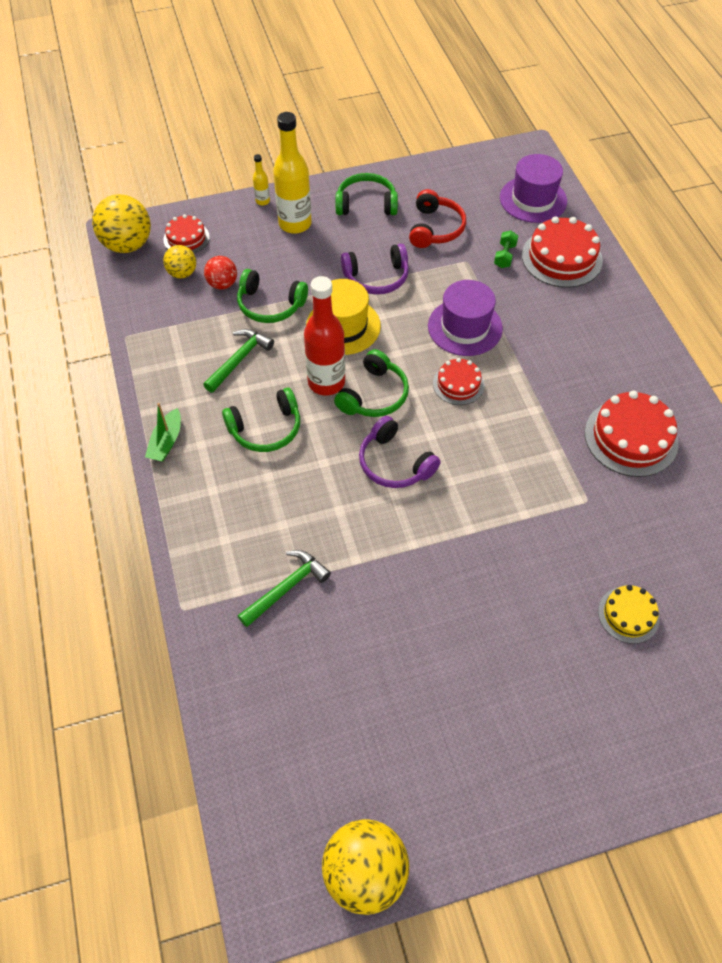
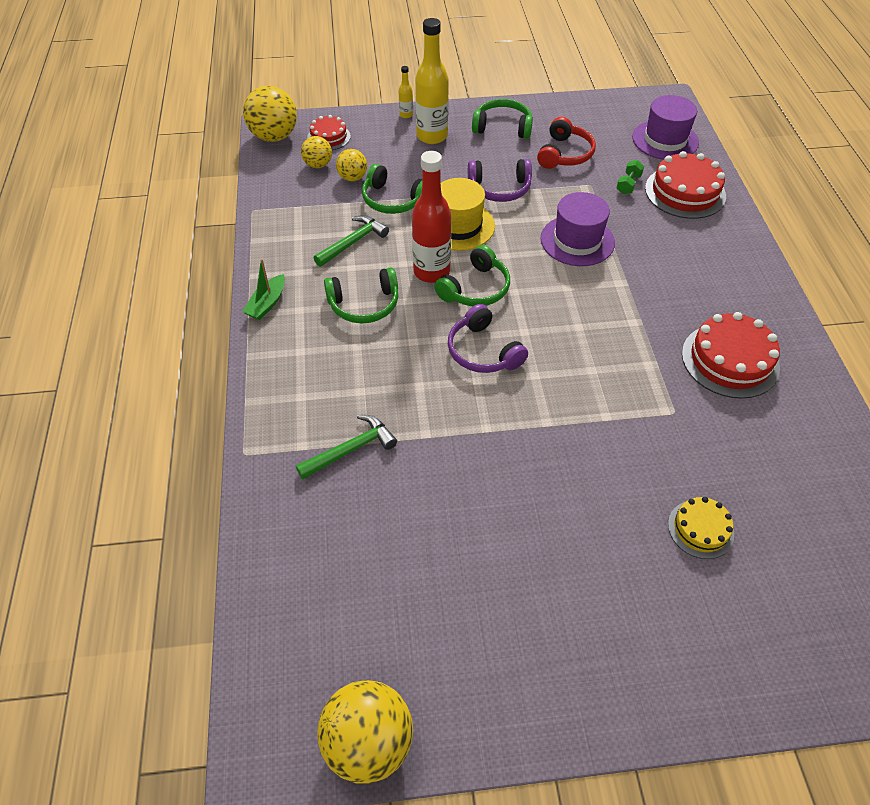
camera: 10 degrees right, 5 degrees down
red ball [204,256,237,289] -> yellow ball [336,149,367,181]
red cake [433,358,485,405] -> none

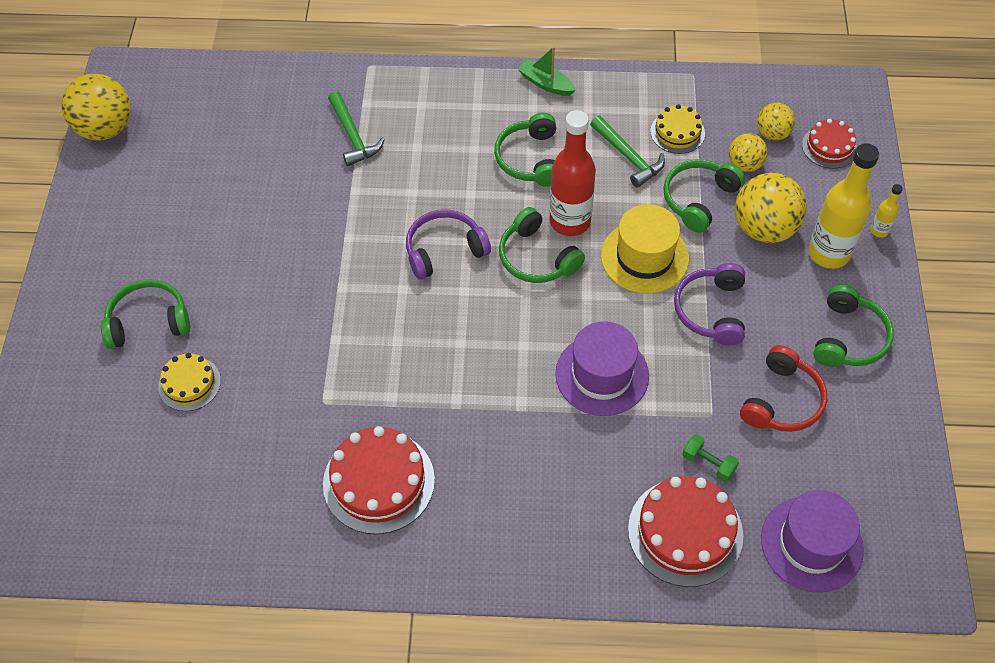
camera: 100 degrees right, 5 degrees up
yellow ball [243,86,297,142] -> yellow ball moved to [735,173,807,243]
red headphones [537,117,596,169] -> red headphones turned 90 degrees counterclockwise [740,345,827,432]
none -> green headphones [101,279,190,349]
none -> yellow cake [650,104,705,154]

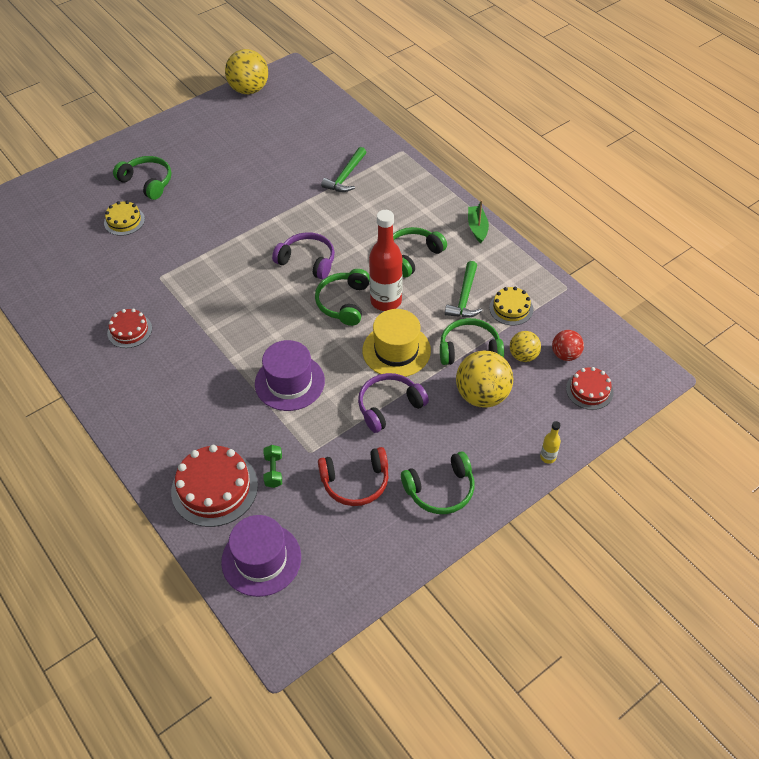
camera: 50 degrees right, 5 degrees down
red cake [323,426,435,534] -> red cake [107,309,152,348], size x0.58
yellow ball [757,103,795,141] -> red ball [552,330,584,361]
yellow bottle [808,143,879,269] -> none

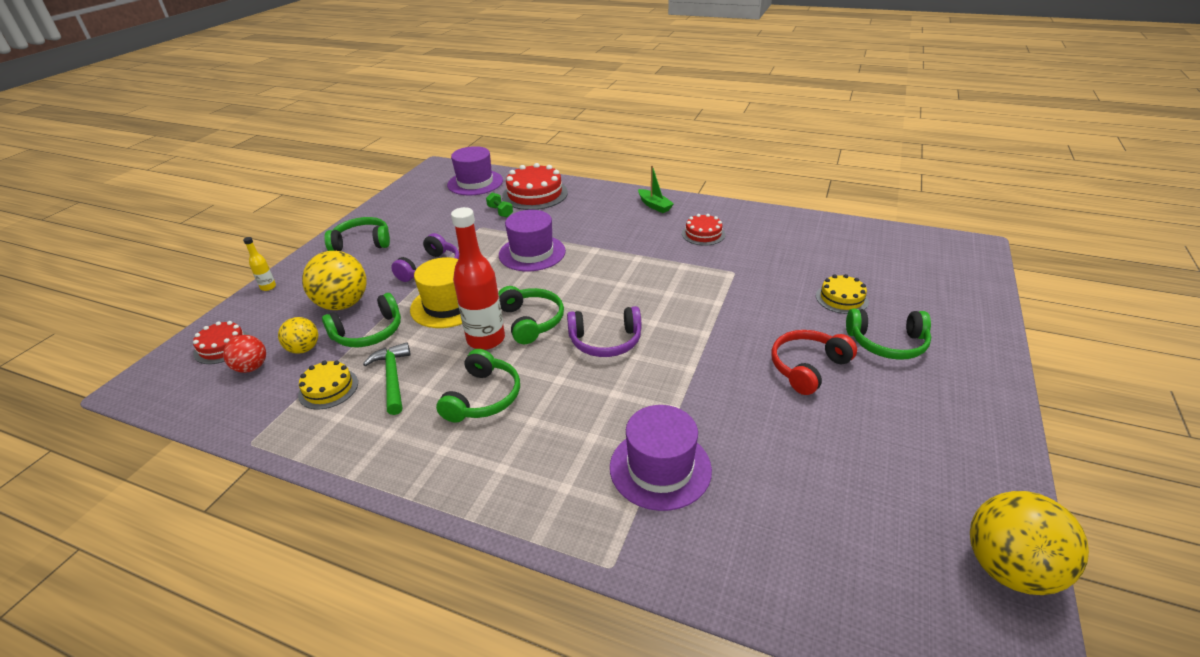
camera: 150 degrees right, 15 degrees down
red headphones [318,447,389,506] -> red headphones moved to [771,330,857,395]
green hammer [321,147,366,192] -> purple hat [610,405,712,511]
green headphones [401,452,475,514] -> green headphones turned 45 degrees clockwise [324,217,390,251]
green boat [468,200,489,243] -> green boat moved to [638,165,674,213]

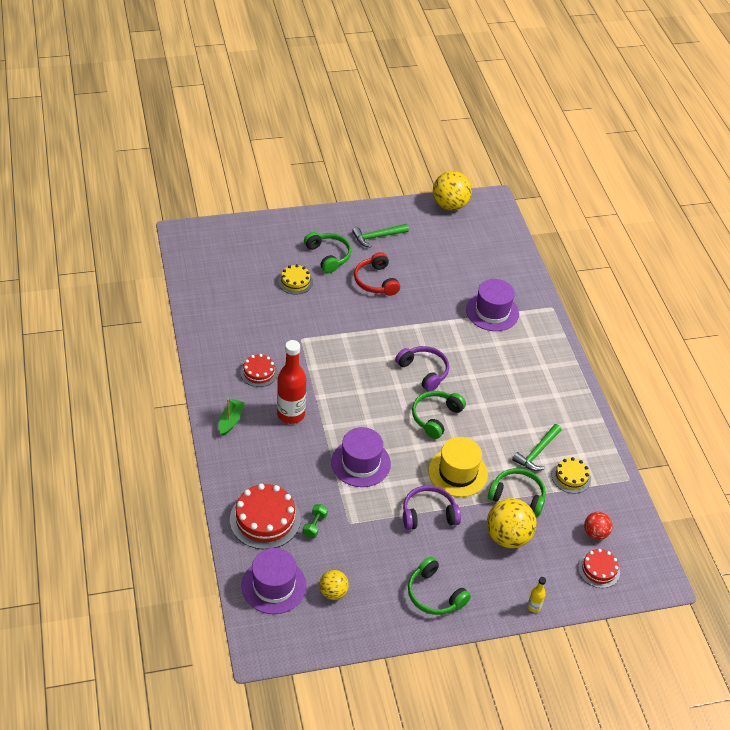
camera: 130 degrees left, 10 degrees up
yellow ball [278,317,318,354] -> yellow ball moved to [319,570,349,600]
green headphones [436,349,520,423] -> none
red bottle [451,207,505,350] -> red bottle moved to [277,340,306,424]
red headphones [771,330,857,395] -> red headphones turned 60 degrees clockwise [354,252,400,296]
none -> green hammer [352,224,409,248]

